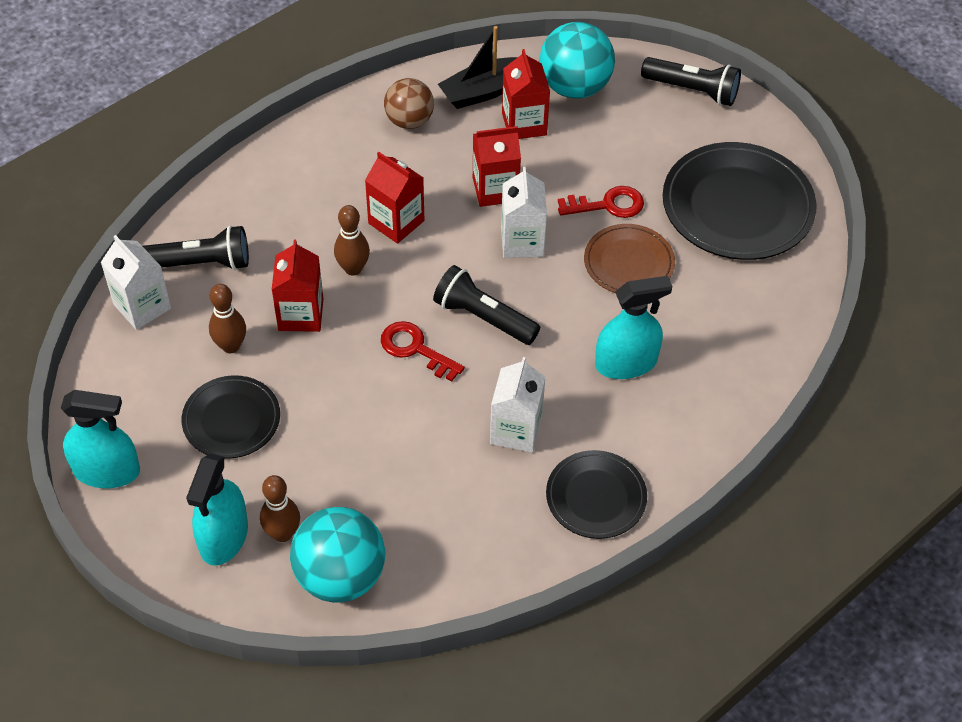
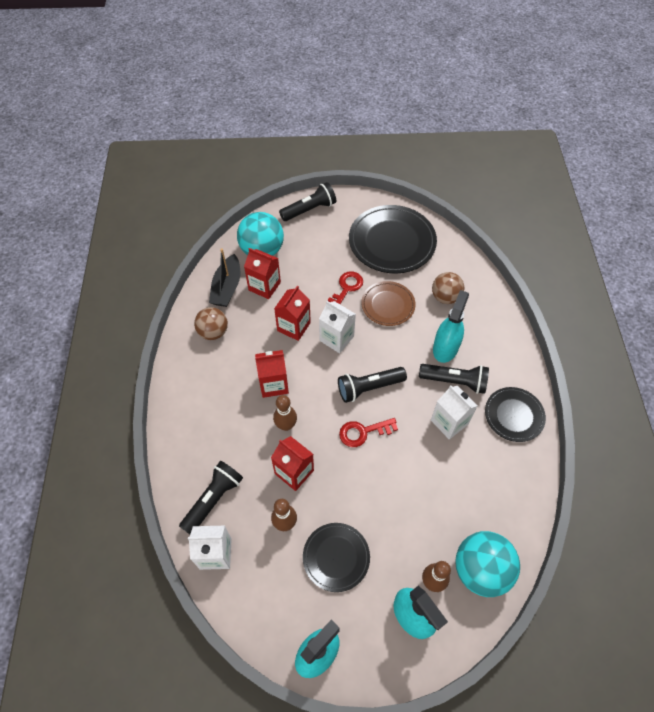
camera: 50 degrees left, 5 degrees up
none -> black flashlight [419,364,489,394]
none -> brown ball [432,272,464,304]

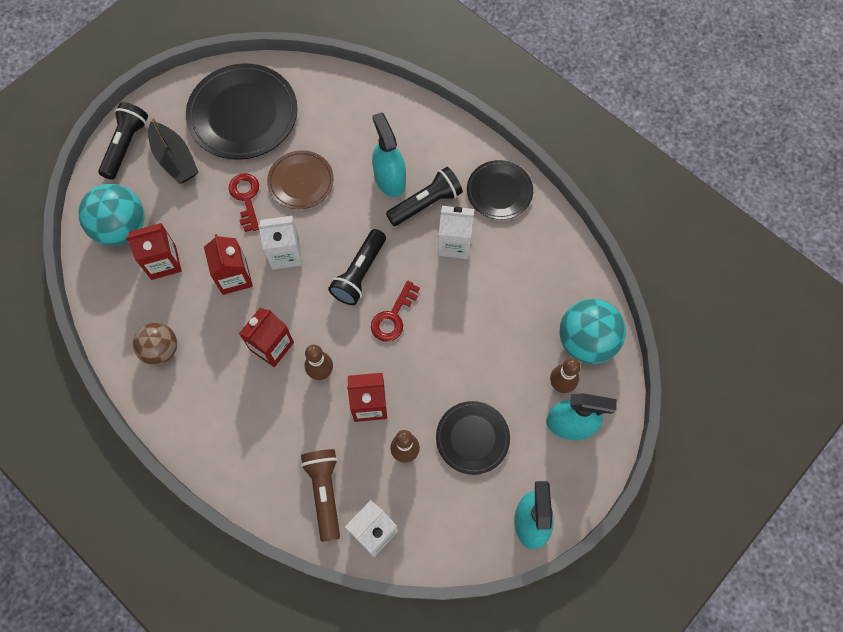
camera: 45 degrees left, 10 degrees up
black flashlight [179,461,243,534] -> brown flashlight [301,449,340,542]
black boat [209,248,240,307] -> black boat moved to [148,117,198,184]
brown ball [432,272,464,304] -> none

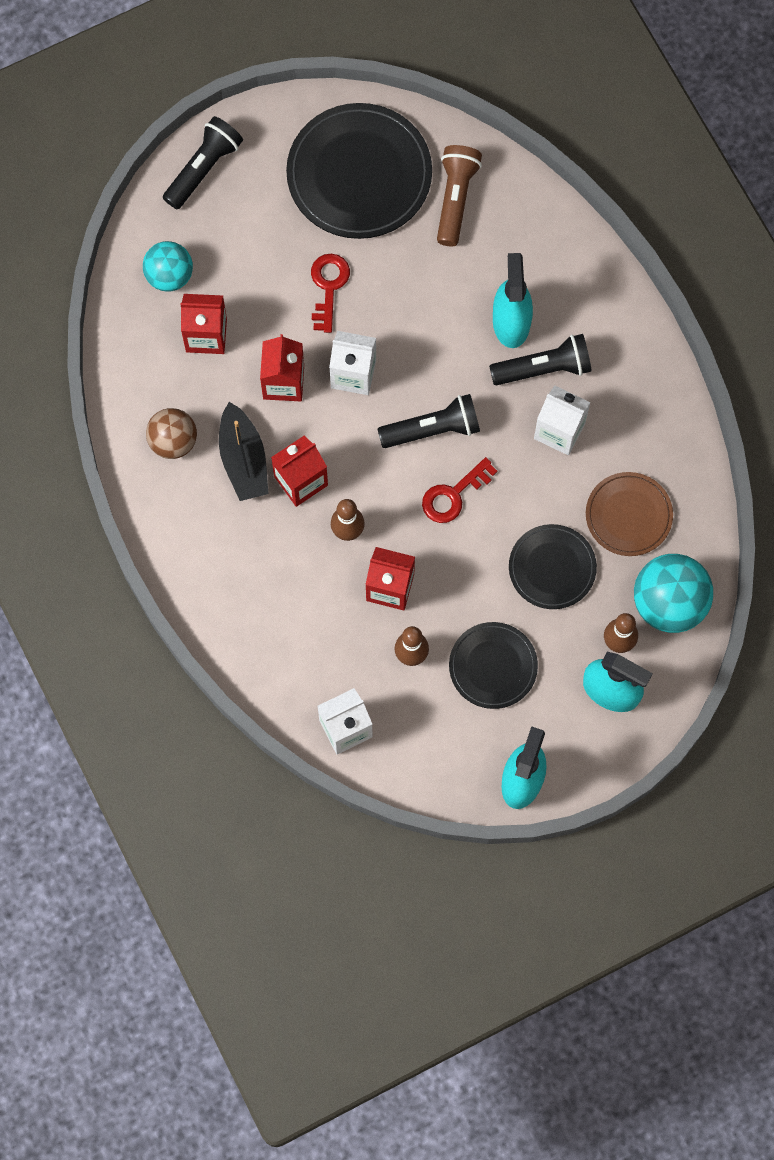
camera: 20 degrees right, 5 degrees up
turquoise ball [78,184,144,246] -> turquoise ball [143,241,193,292], size x0.66
black boat [148,117,198,184] -> black boat moved to [219,402,268,501]
brown plate [267,150,334,209] -> brown plate moved to [586,472,673,556]
brown flashlight [301,449,340,542] -> brown flashlight moved to [437,145,482,247]
black flashlight [328,229,386,305] -> black flashlight turned 150 degrees counterclockwise [377,394,480,448]
black plate [467,160,533,220] -> black plate moved to [509,524,597,609]

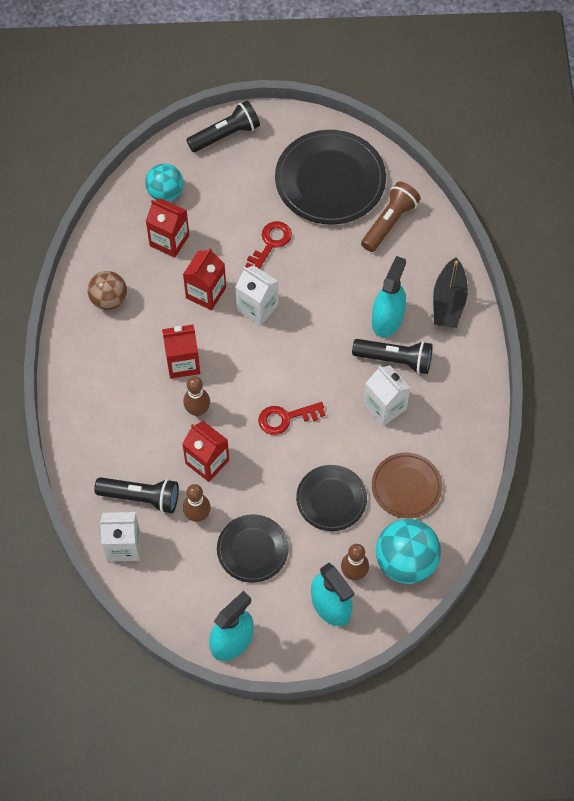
camera: 25 degrees right, 10 degrees down
black boat [219,402,268,501] -> black boat moved to [433,257,468,328]
black flashlight [377,394,480,448] -> black flashlight moved to [94,477,179,513]

